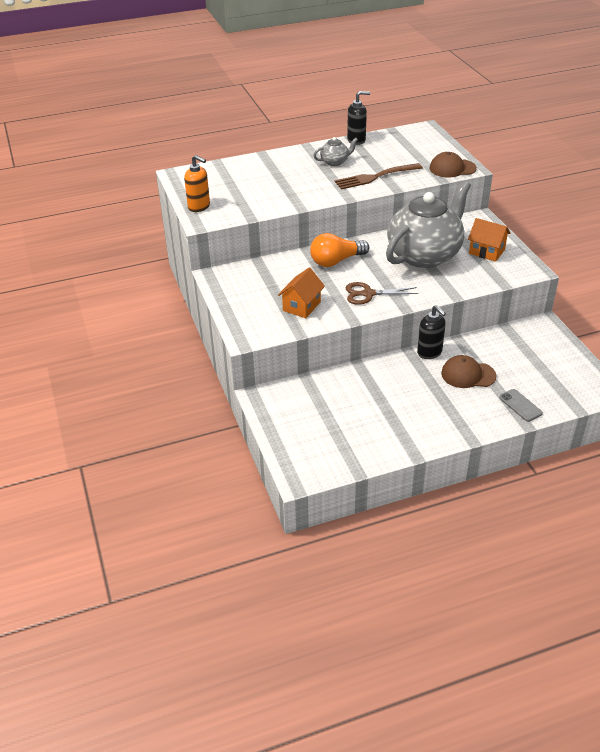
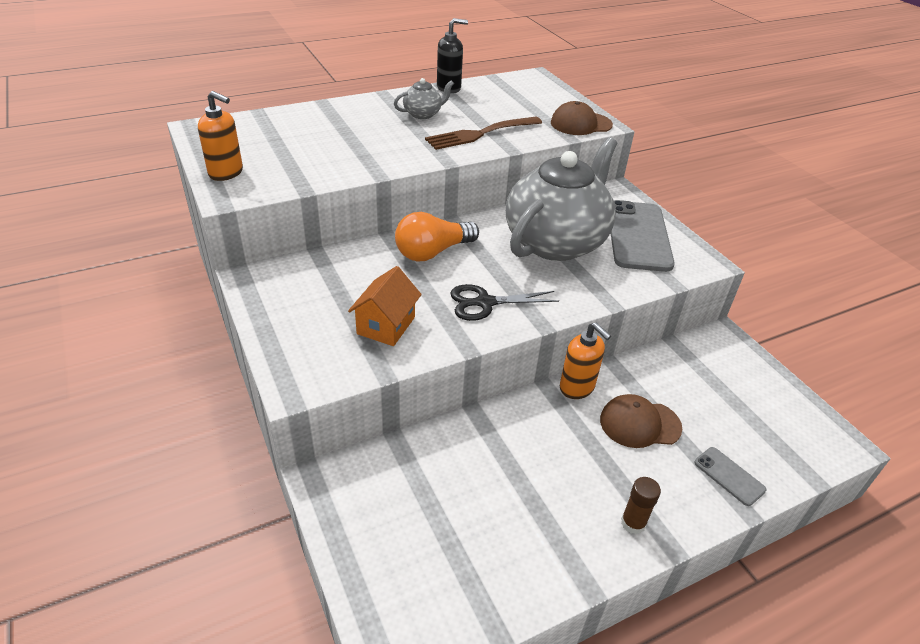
camera: 10 degrees left, 0 degrees up
brown scissors [345,282,419,305] -> black scissors [450,284,559,321]
black soap dispenser [417,305,446,359] -> orange soap dispenser [560,323,611,399]
orange house [468,218,511,262] -> grey phone [611,200,675,272]
none -> brown glue stick [621,477,661,534]

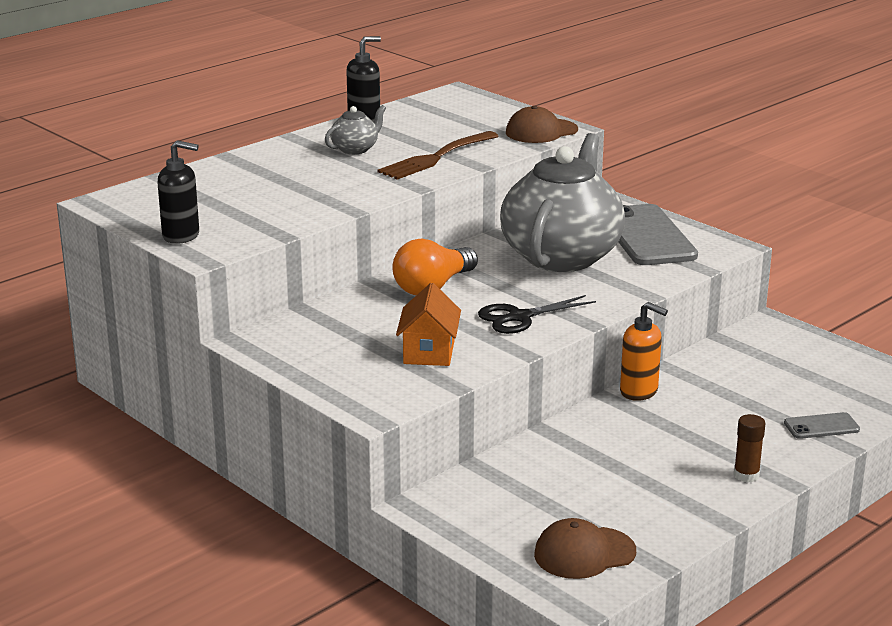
camera: 15 degrees left, 15 degrees down
orange soap dispenser [198,91,243,181] -> black soap dispenser [158,140,199,244]
brown cap [600,394,682,448] -> brown cap moved to [534,518,636,579]
grey phone [694,447,766,506] -> grey phone turned 45 degrees counterclockwise [784,412,860,439]

